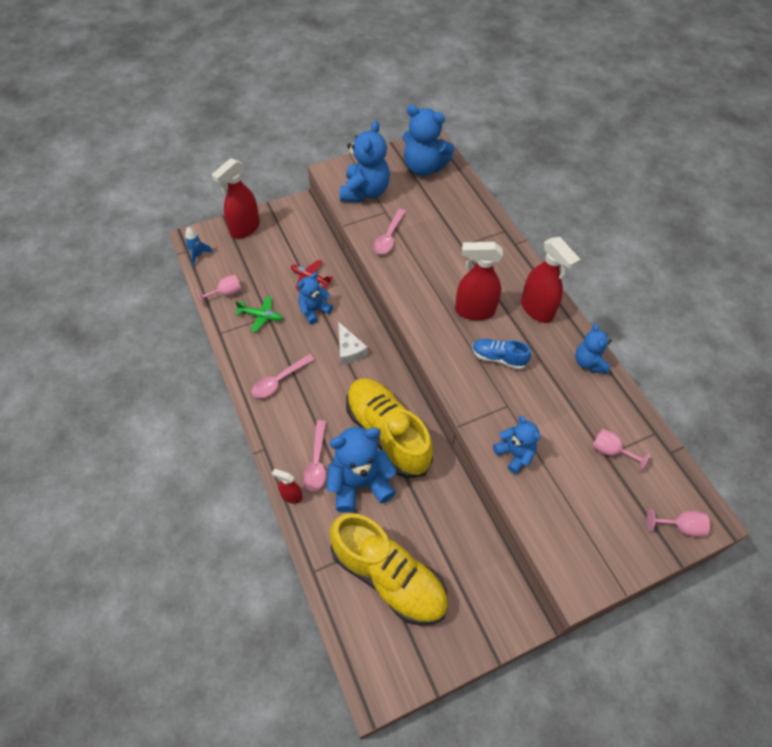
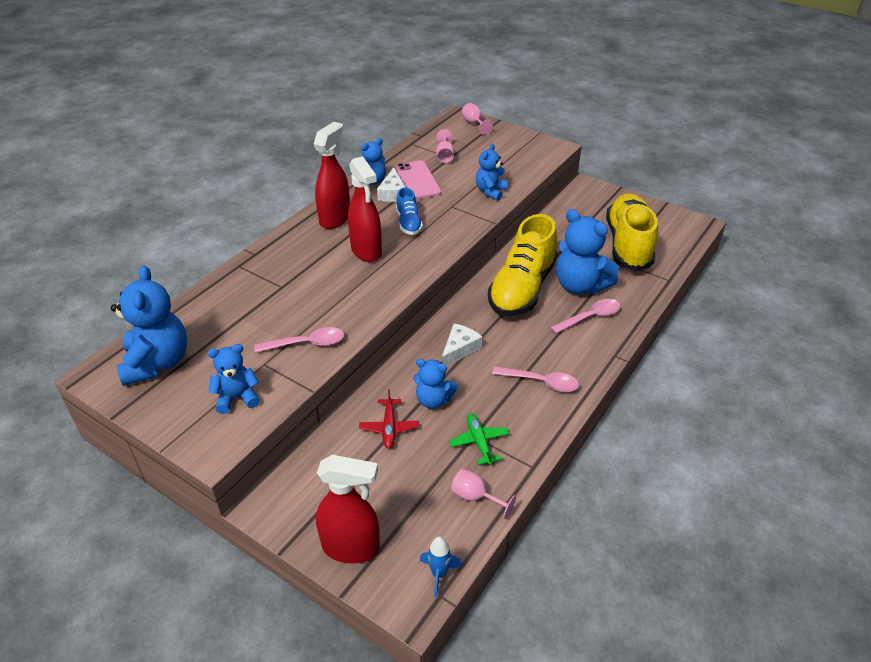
camera: 120 degrees left, 15 degrees down
red spray bottle [272,469,303,504] -> none
blue teddy bear [340,121,390,202] -> blue teddy bear [208,344,260,414], size x0.59
none -> white cheese [377,167,405,202]
none -> pink phone [395,160,441,199]

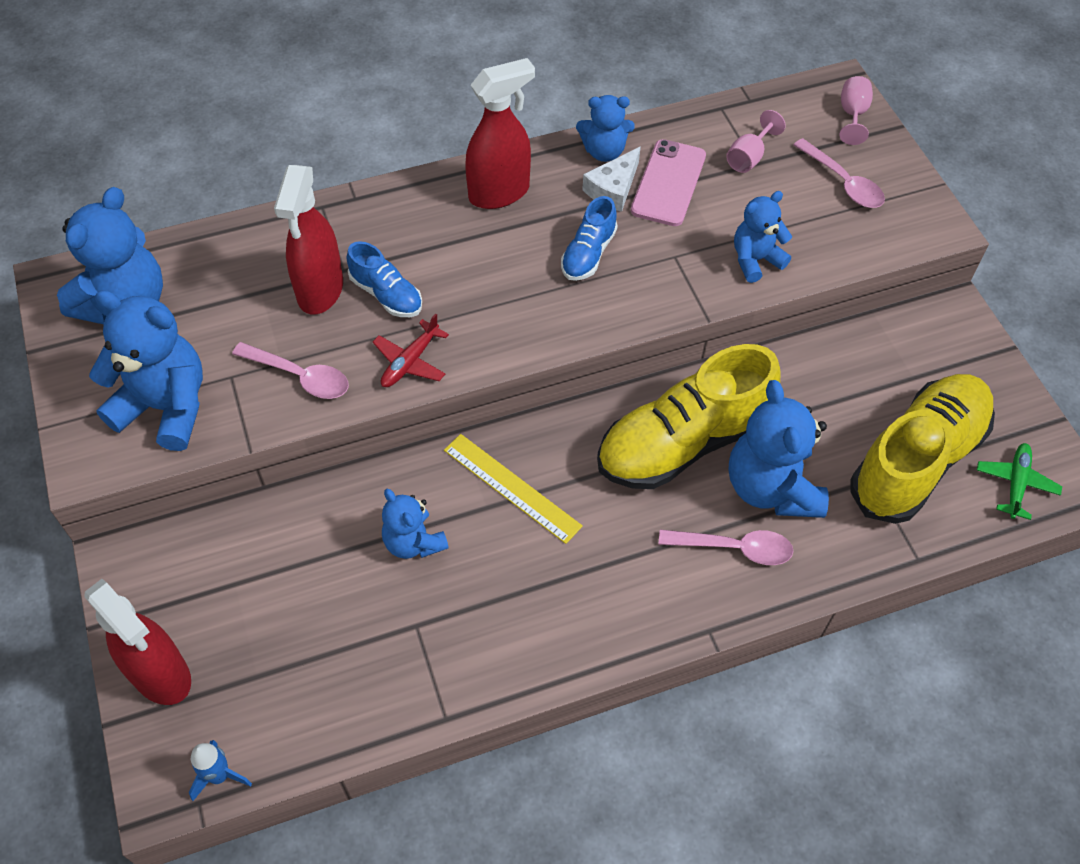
camera: 35 degrees right, 15 degrees up
blue teddy bear [208,344,260,414] -> blue teddy bear [89,290,203,451], size x1.70
red spray bottle [348,156,382,262] -> red spray bottle moved to [274,165,343,315]
red plane [359,389,419,449] -> red plane moved to [373,313,449,387]
white cheese [442,324,482,366] -> yellow ruler [444,434,583,544]
green plane [449,413,509,465] -> green plane moved to [977,443,1062,520]
pink goblet [451,469,516,519] -> none
pink spoon [492,366,579,392] -> pink spoon moved to [794,138,885,208]
none -> blue shoe [347,241,422,317]

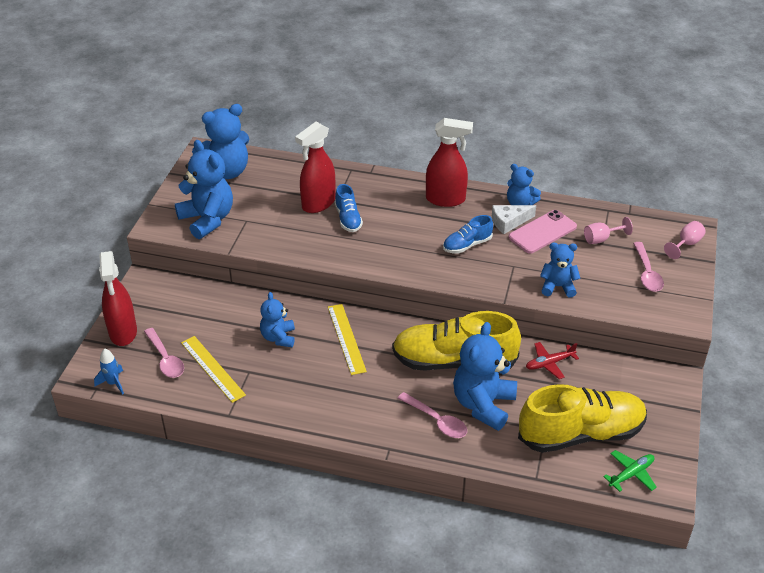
camera: 35 degrees right, 15 degrees down
pink spoon [232,342,349,399] -> pink spoon moved to [144,328,184,378]
red plane [373,313,449,387] -> red plane moved to [526,342,579,379]
none -> yellow ruler [181,336,246,403]

